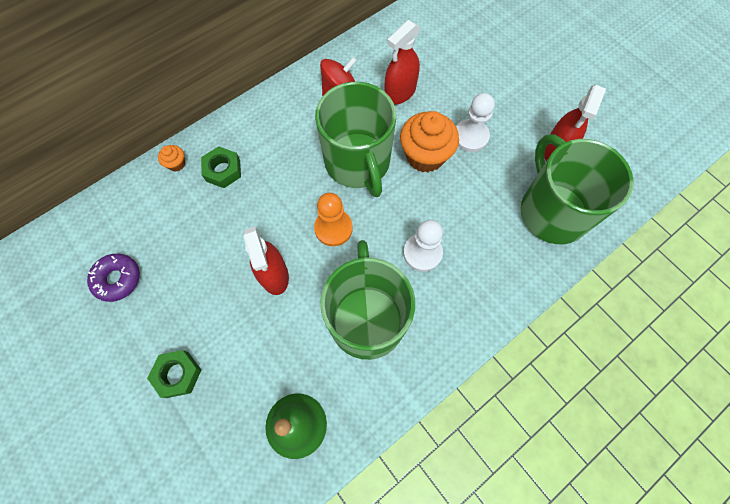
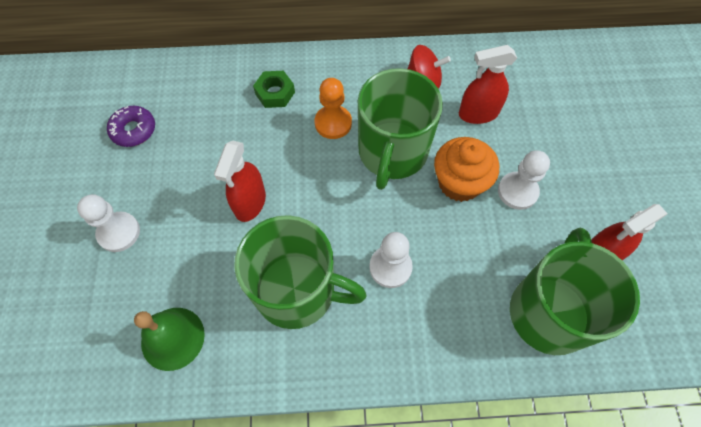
camera: 35 degrees right, 5 degrees down
green nut [147,350,201,398] -> white pawn [77,194,140,252]
orange cupcake [158,145,185,171] -> none
orange pawn [314,193,353,246] -> orange pawn moved to [315,78,352,139]
green mug [320,240,415,360] -> green mug turned 75 degrees clockwise [234,215,367,329]

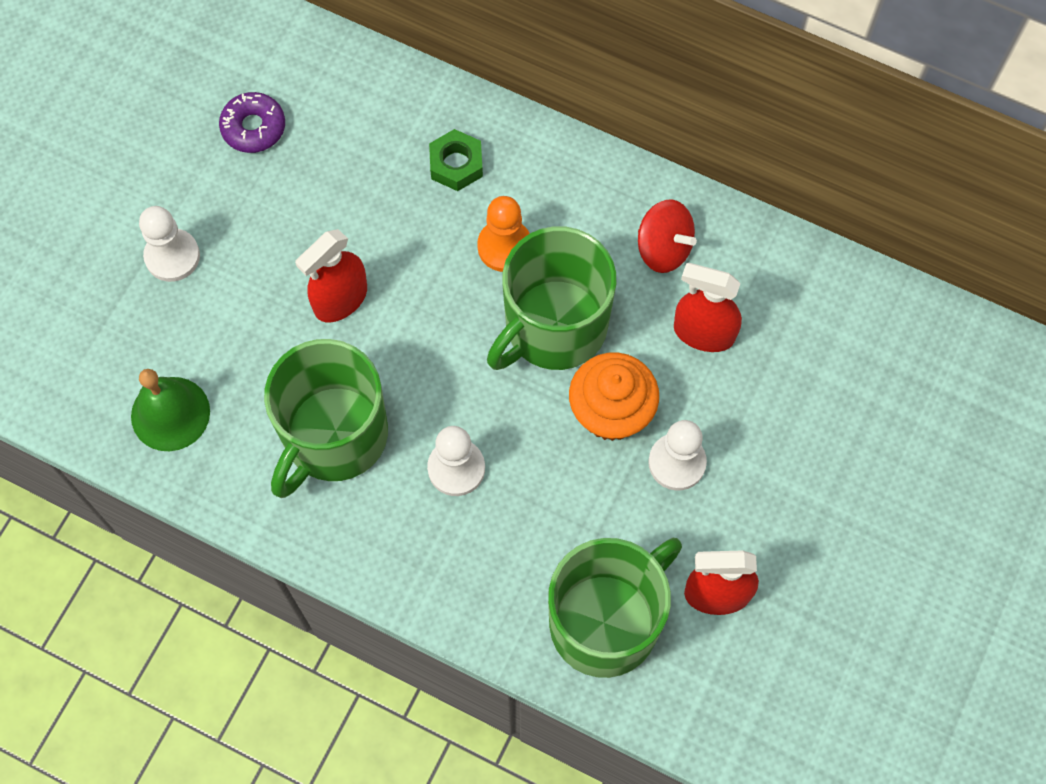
camera: 30 degrees right, 5 degrees up
green mug [234,215,367,329] -> green mug turned 75 degrees clockwise [264,339,388,498]

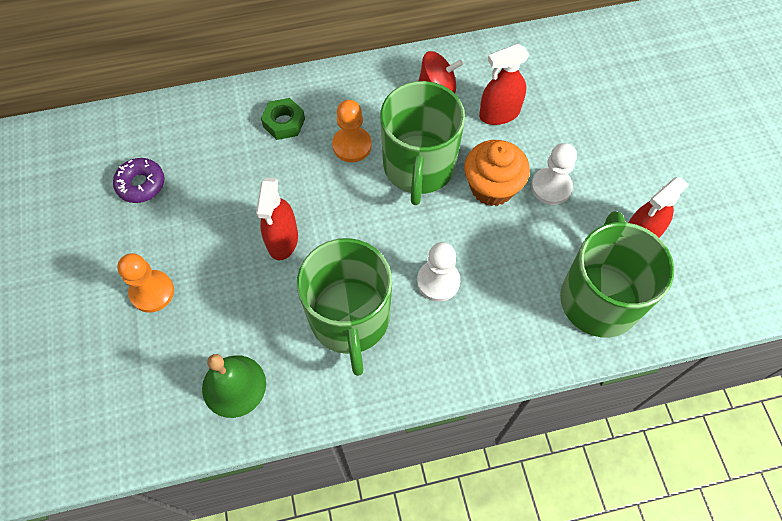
camera: 40 degrees left, 5 degrees down
white pawn [139,206,200,282] -> orange pawn [117,253,174,313]

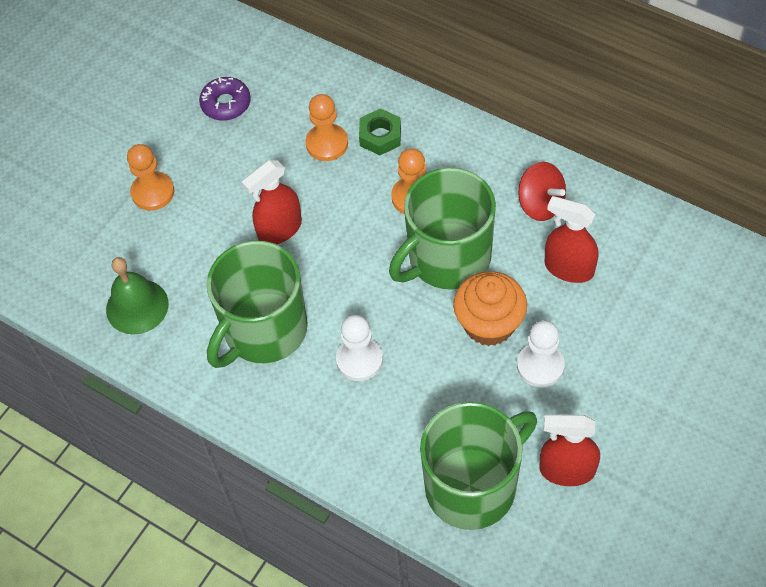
camera: 50 degrees right, 5 degrees down
none -> orange pawn [305,94,348,161]

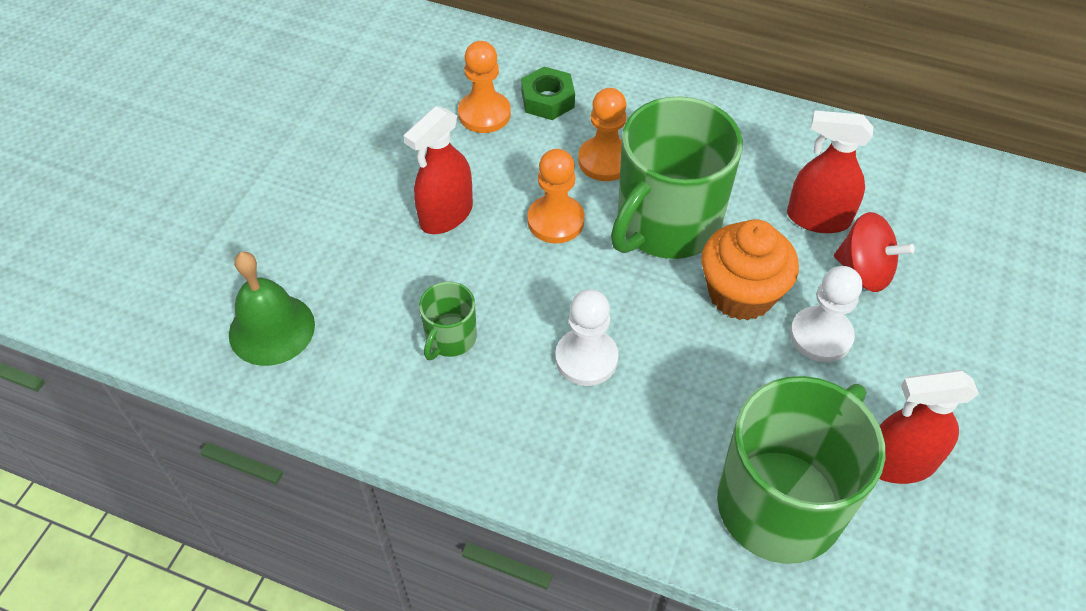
camera: 15 degrees left, 5 degrees down
orange pawn [127,144,174,211] -> orange pawn moved to [527,149,585,243]
purple donut [199,77,251,121] -> none
green mug [207,241,308,368] -> green mug [419,281,477,360], size x0.45
red spinning top [518,162,566,221] -> red spinning top moved to [834,212,915,292]

